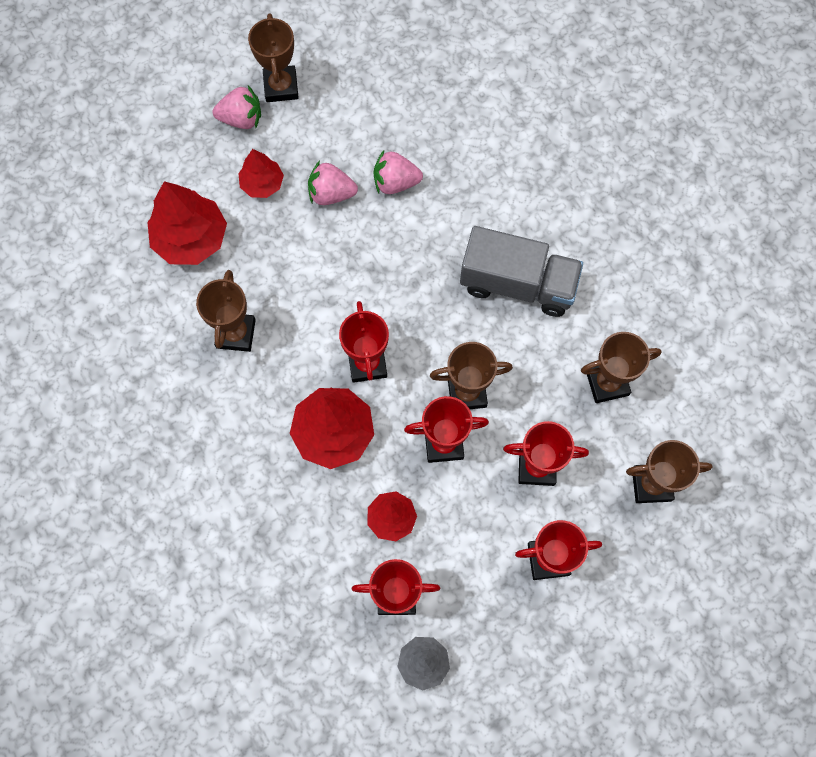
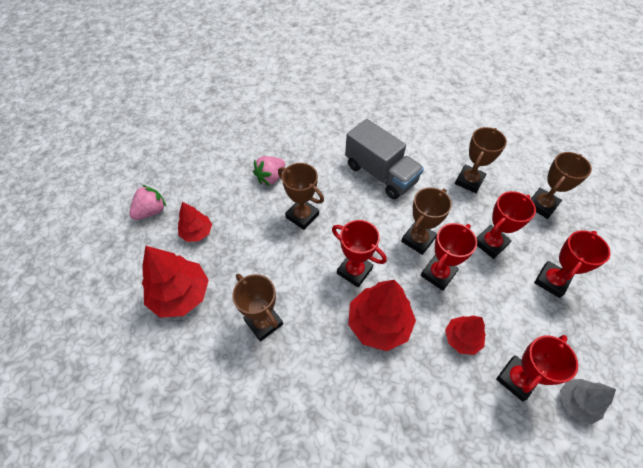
camera: 45 degrees left, 15 degrees down
brown trophy [248,13,299,102] -> brown trophy moved to [278,163,324,230]
pink strawberry [308,161,358,205] -> none
grey truck [460,226,583,317] -> grey truck turned 75 degrees clockwise [345,119,424,199]

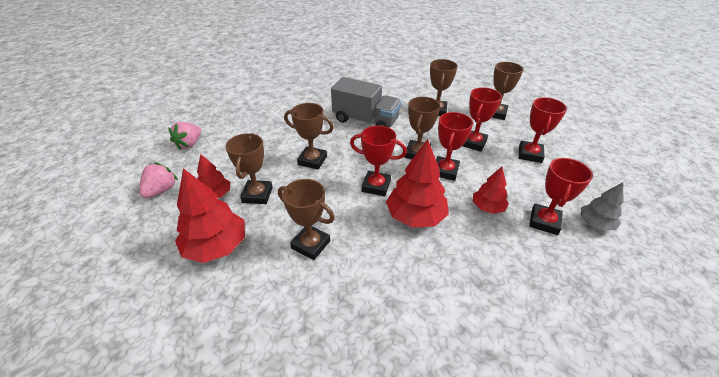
camera: 20 degrees left, 15 degrees down
pink strawberry [253,156,285,186] -> pink strawberry moved to [168,122,201,150]
none -> brown trophy [225,133,273,204]

